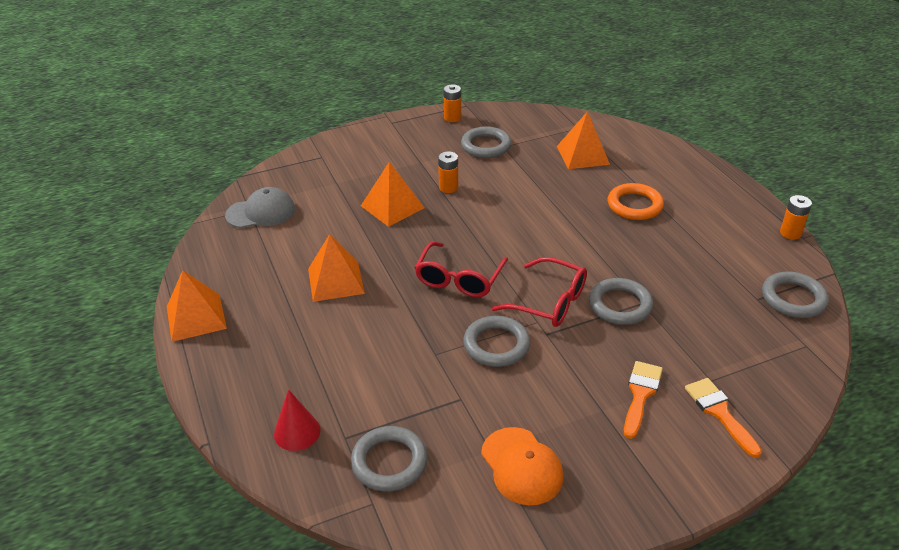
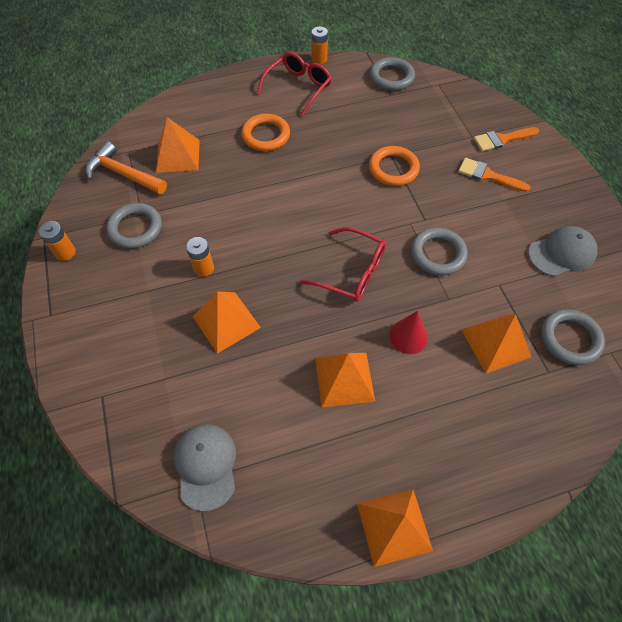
camera: 85 degrees left, 20 degrees up
red cone [274,390,321,451] -> red cone moved to [389,311,428,354]
orange cap [481,427,564,505] -> grey cap [528,226,597,277]
red glasses [492,257,587,327] -> red glasses moved to [257,52,332,116]
grey ring [589,278,653,325] -> orange ring [369,146,420,186]
none -> orange hammer [86,141,167,194]
none -> orange pyramid [461,314,531,373]

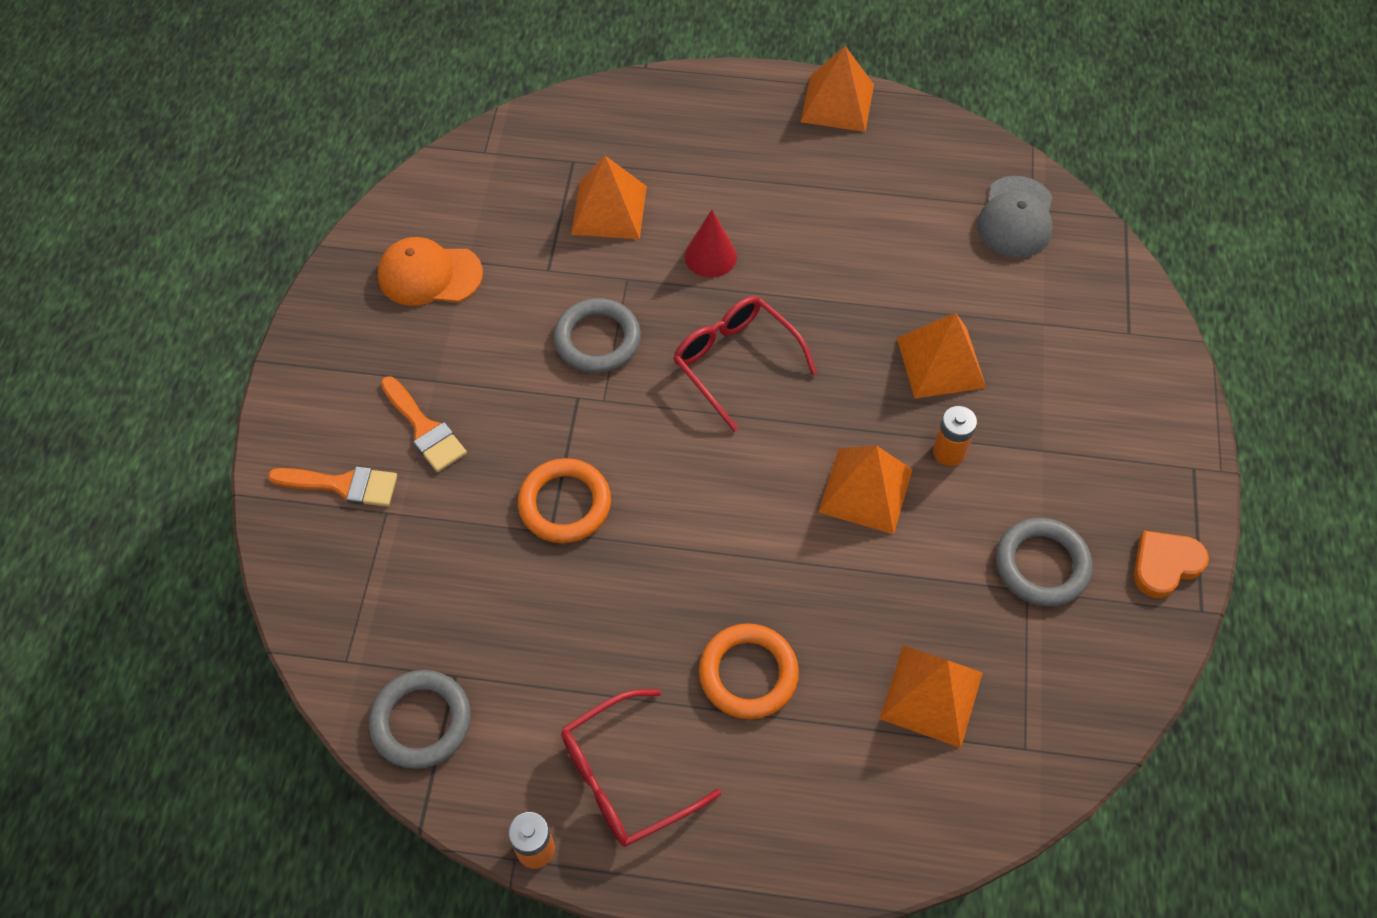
camera: 155 degrees left, 0 degrees up
orange battery [39,221,76,261] -> orange heart [1134,531,1209,598]
orange hammer [86,141,167,194] -> none
orange pyramid [315,353,375,407] -> orange pyramid moved to [819,446,912,534]
grey cap [528,226,597,277] -> orange cap [378,237,483,306]
grey ring [541,309,605,365] -> none

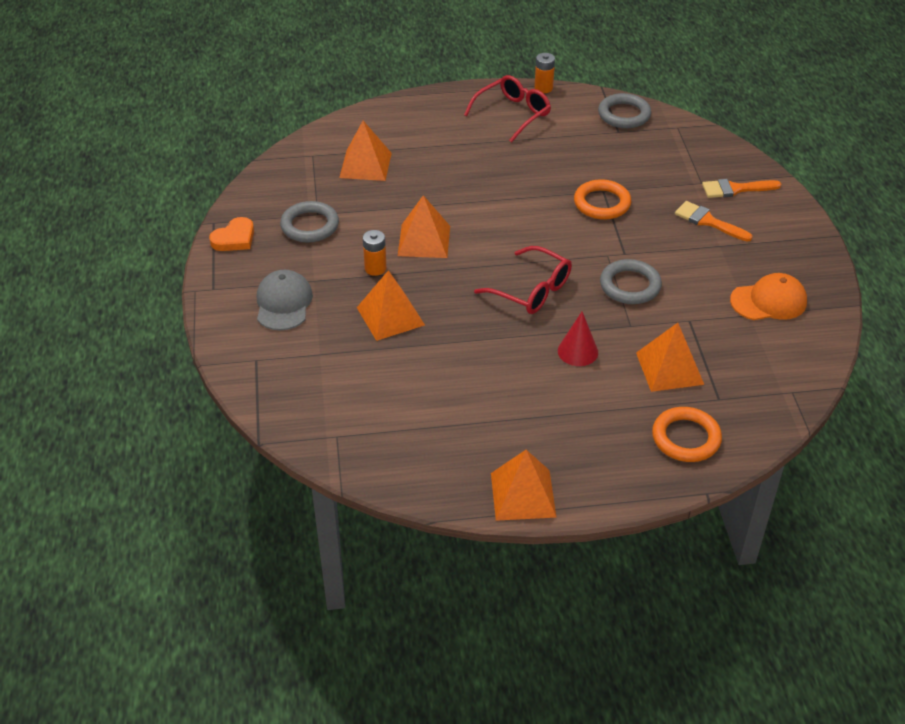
camera: 165 degrees right, 15 degrees down
orange ring [699,623,799,719] -> orange ring moved to [652,407,722,462]
grey cap [977,176,1053,258] -> grey cap moved to [257,270,313,330]

